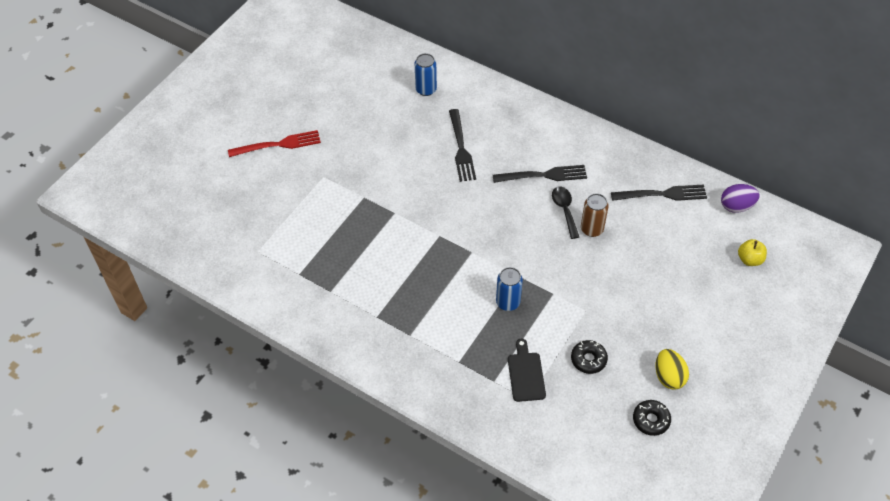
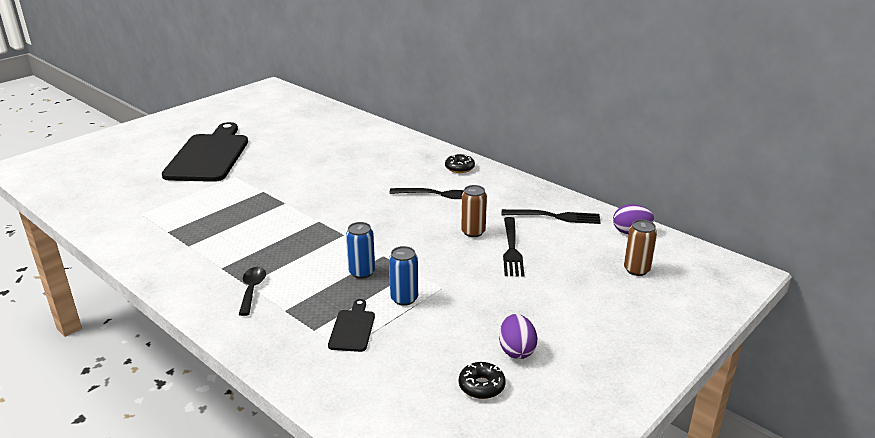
camera: 10 degrees right, 25 degrees down
red fork [228,130,321,157] -> black cutting board [162,122,248,182]
blue can [415,53,437,96] -> blue can moved to [389,246,418,306]
black fork [449,109,476,182] -> black fork moved to [503,217,524,277]
black spoon [552,187,579,239] -> black spoon moved to [239,267,266,316]
black donut [571,340,608,374] -> black donut moved to [445,154,475,173]
yellow egg [656,349,689,389] -> purple egg [499,314,537,359]
yellow apple [738,239,767,266] -> brown can [624,220,657,276]

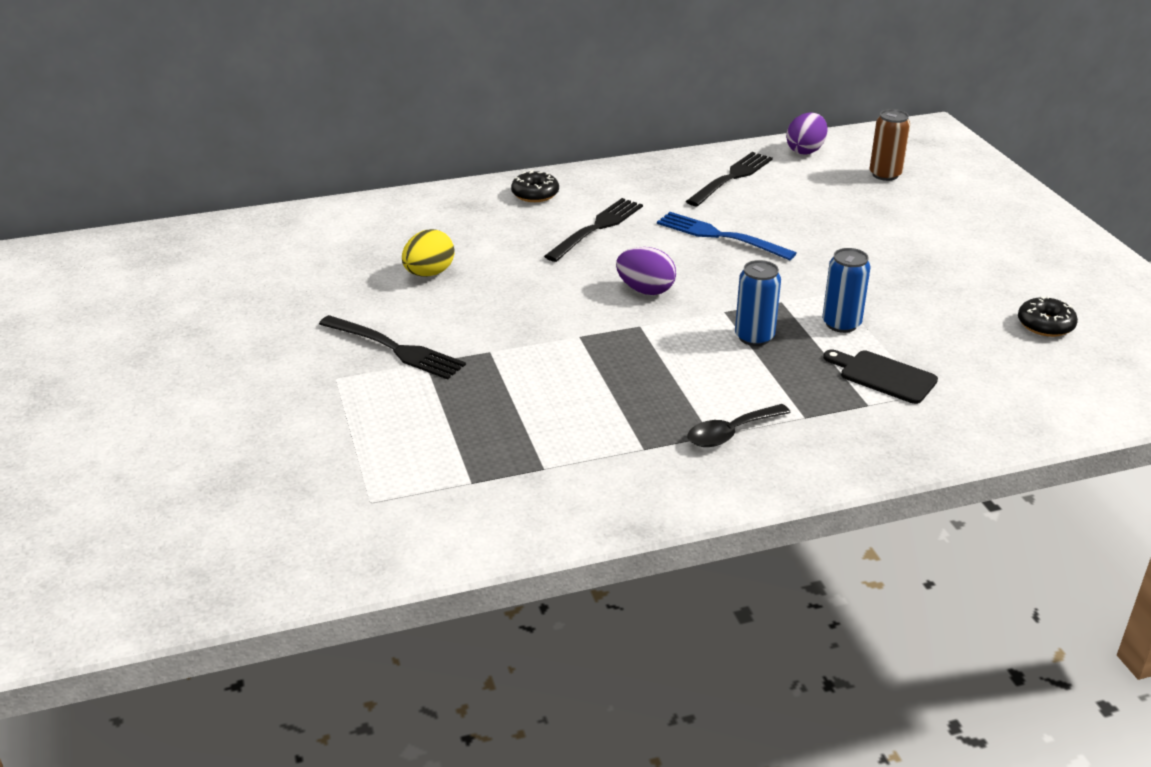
camera: 60 degrees left, 5 degrees up
black cutting board [162,122,248,182] -> none
black spoon [239,267,266,316] -> black spoon turned 60 degrees counterclockwise [688,404,791,447]
brown can [461,185,487,237] -> blue fork [657,212,797,260]
purple egg [499,314,537,359] -> purple egg moved to [616,247,676,295]
black fork [503,217,524,277] -> black fork moved to [319,315,466,380]
none -> yellow egg [402,229,455,277]

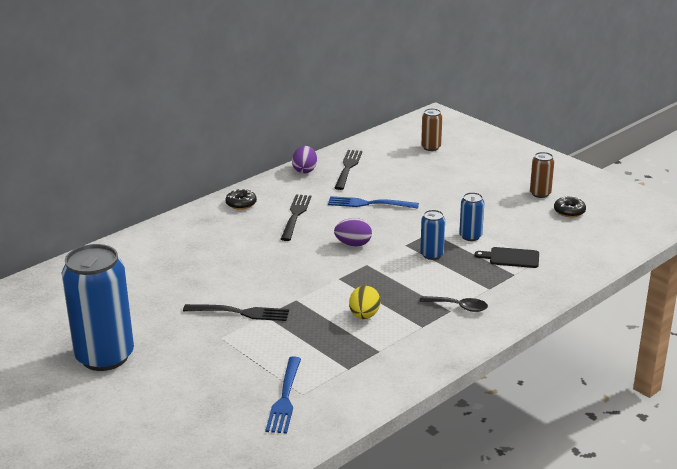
camera: 25 degrees left, 5 degrees down
yellow egg [402,229,455,277] -> yellow egg moved to [349,286,380,319]
black spoon [688,404,791,447] -> black spoon turned 105 degrees counterclockwise [420,296,488,312]
purple egg [786,112,828,154] -> purple egg moved to [292,146,317,174]
none -> blue can [62,244,134,371]
none -> blue fork [265,356,301,434]
none -> brown can [530,152,554,198]

